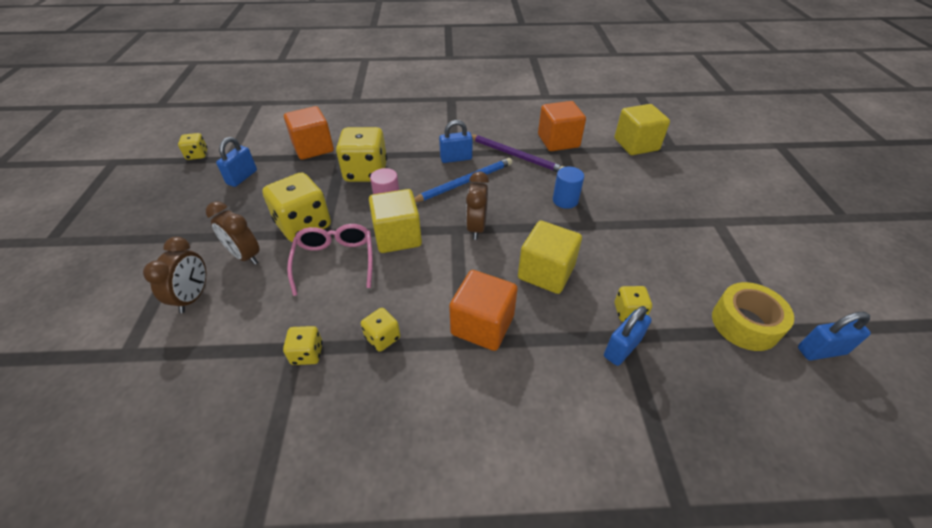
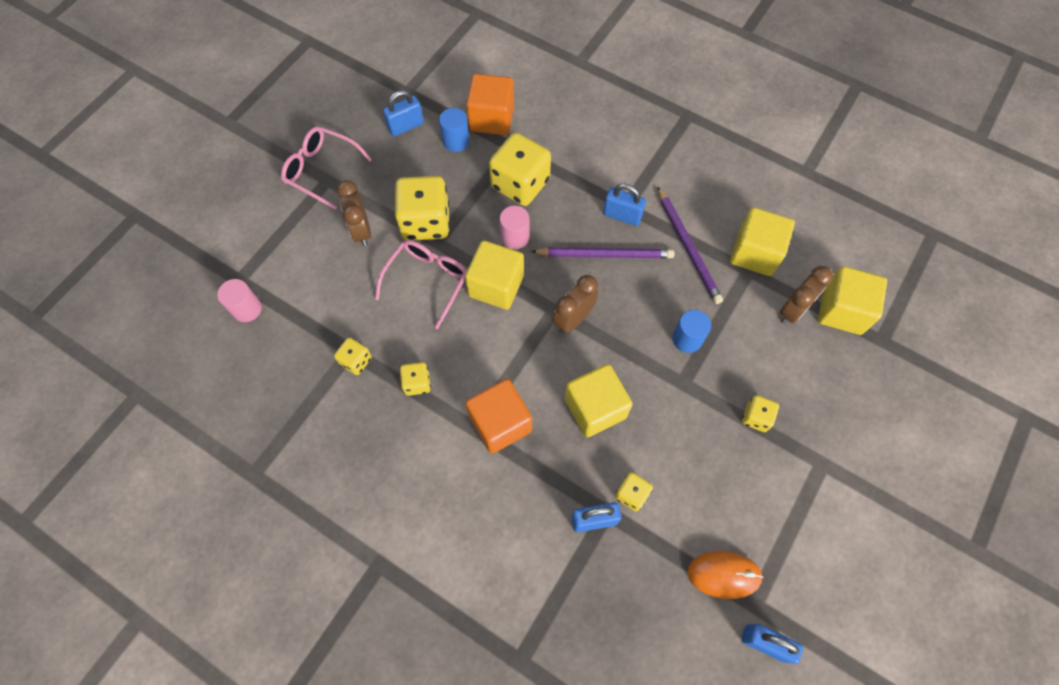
camera: 35 degrees right, 20 degrees up
brown clock [143,237,206,313] -> brown clock moved to [780,266,833,324]
yellow dice [178,133,208,160] -> yellow dice moved to [742,395,779,432]
blue pencil [414,158,512,202] -> purple pencil [531,247,675,258]
orange cube [538,101,586,151] -> yellow cube [730,207,795,276]
yellow tape [712,282,794,351] -> orange mouse [687,551,763,599]
none -> pink cylinder [217,279,262,322]
none -> pink glasses [281,127,372,210]
none -> blue cylinder [439,108,469,152]

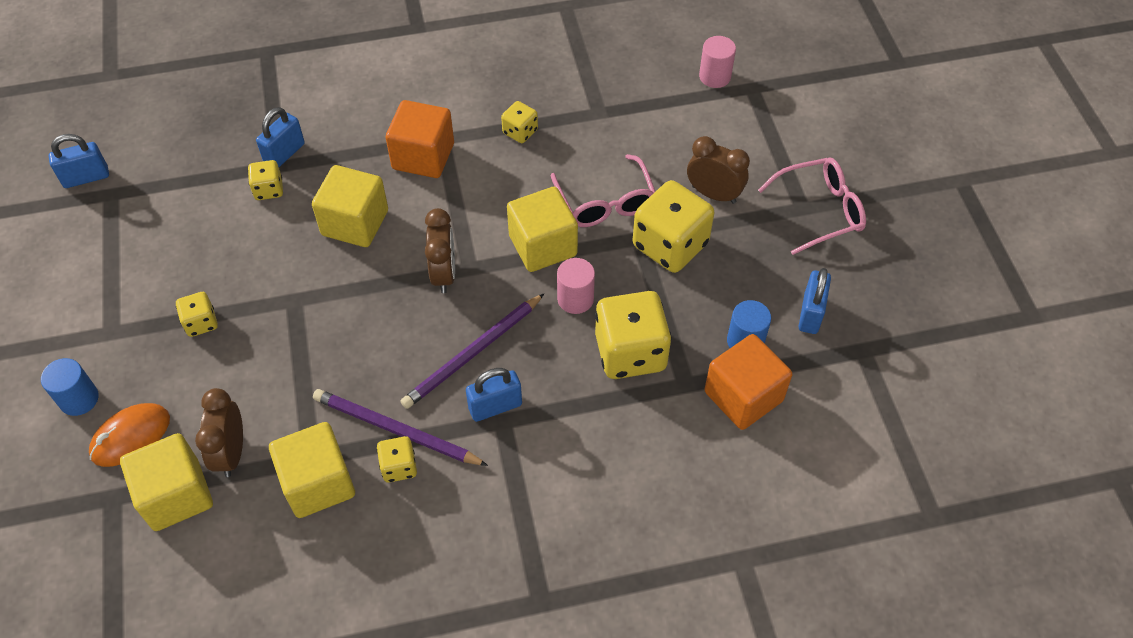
camera: 135 degrees right, 10 degrees down
yellow dice [334,338,372,375] -> yellow dice moved to [377,436,417,483]
blue cylinder [673,310,711,353] -> blue cylinder moved to [41,358,99,416]
orange mouse [687,551,763,599] -> orange mouse moved to [89,403,170,467]

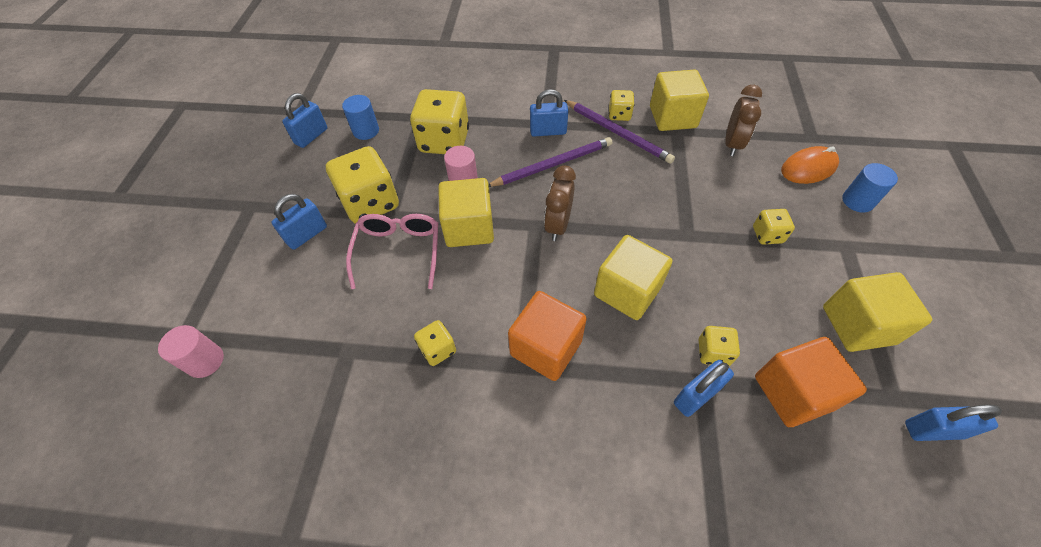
camera: 160 degrees left, 0 degrees up
yellow cube [120,433,213,531] -> yellow cube moved to [823,272,932,352]
brown clock [687,136,750,204] -> blue padlock [271,194,327,250]
orange cube [704,334,793,430] -> orange cube moved to [755,337,867,427]
pink glasses [758,158,866,255] -> none

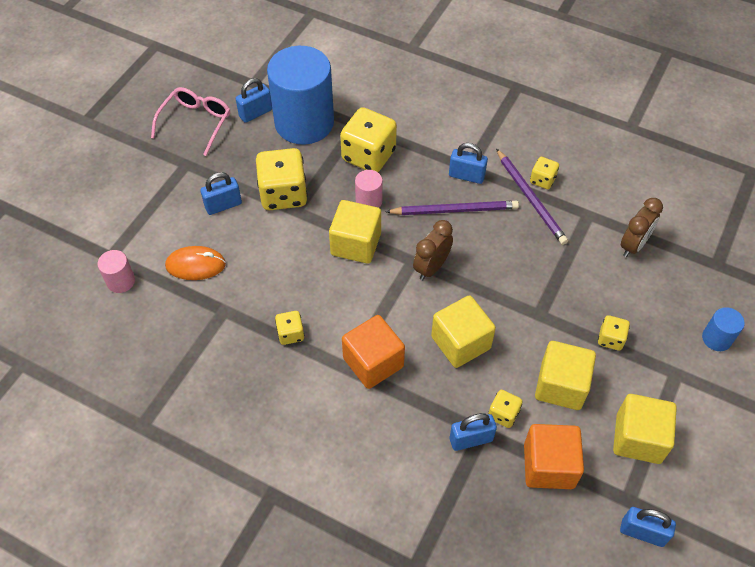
camera: 20 degrees right, 0 degrees up
blue cylinder [342,95,379,140] -> blue cylinder [267,46,334,144], size x2.37
pink glasses [346,214,438,289] -> pink glasses moved to [151,87,230,156]
yellow cube [650,70,709,131] -> yellow cube moved to [535,341,596,410]
orange mouse [781,146,839,184] -> orange mouse moved to [165,246,226,280]

